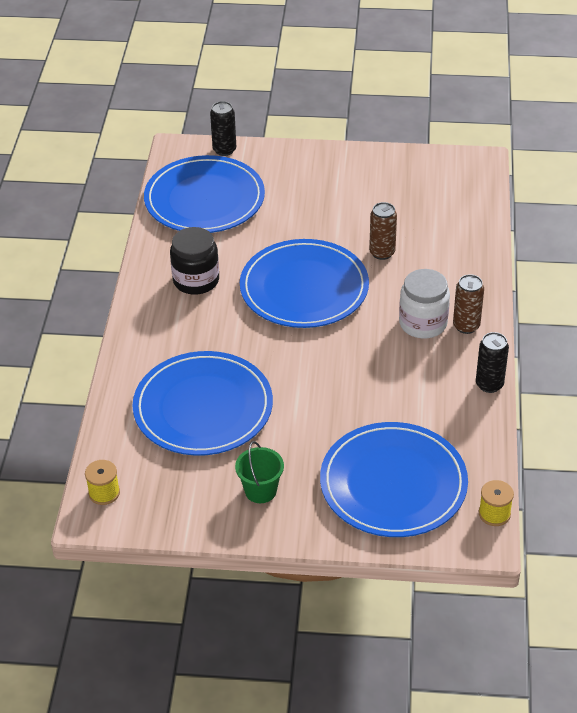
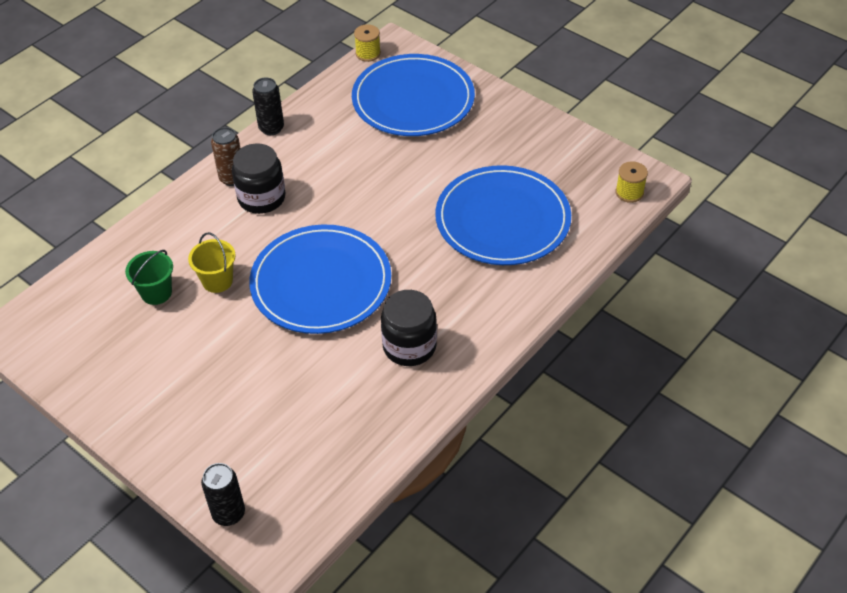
camera: 145 degrees left, 5 degrees up
blue plate [144,155,265,233] -> none
green bucket [235,441,284,503] -> green bucket moved to [125,250,173,305]
brown can [369,202,397,260] -> yellow bucket [188,232,236,293]
white jar [399,269,450,338] -> black jar [232,143,285,214]

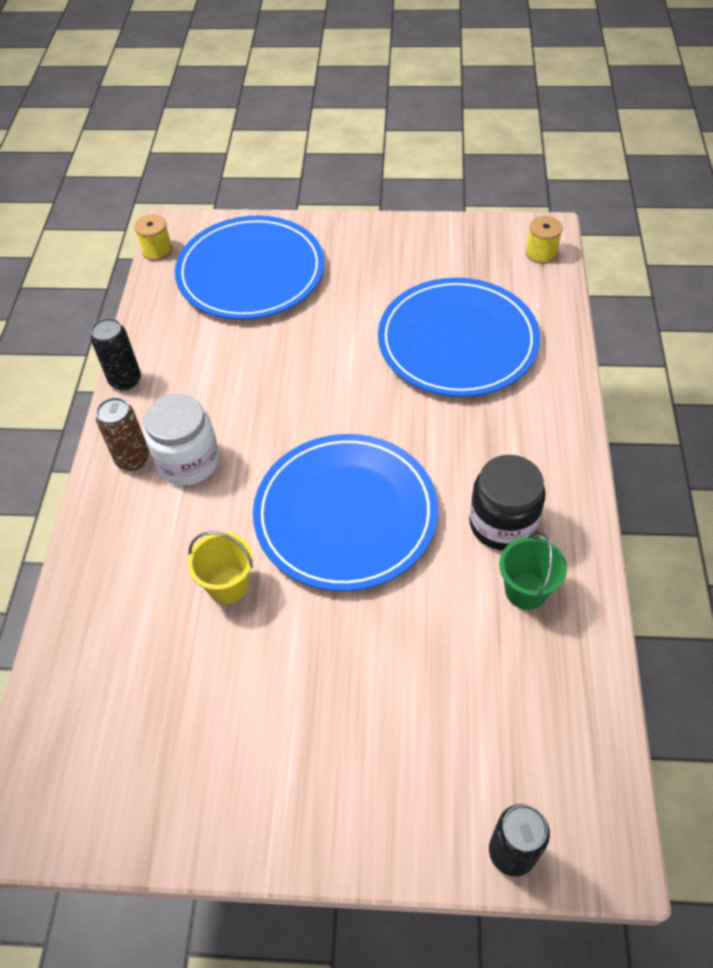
camera: 35 degrees left, 5 degrees up
green bucket [125,250,173,305] -> green bucket moved to [499,531,567,610]
black jar [232,143,285,214] -> white jar [144,394,219,485]

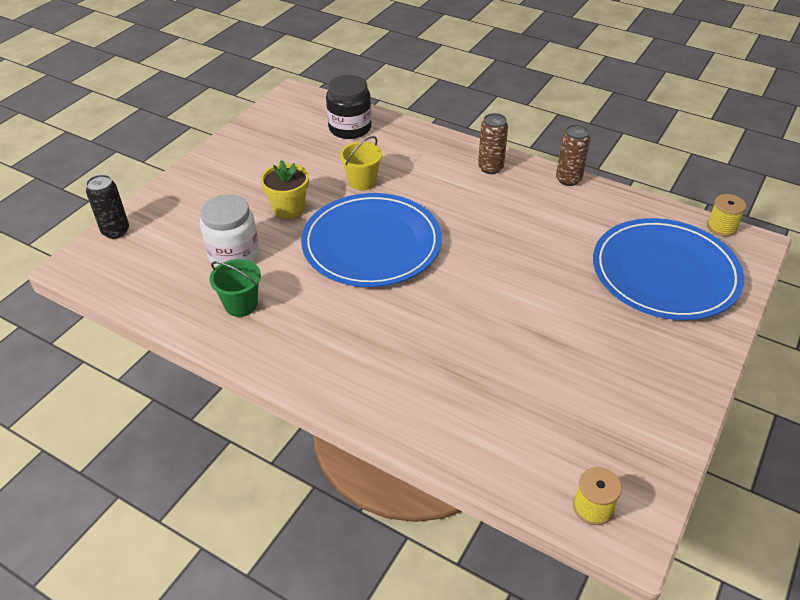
camera: 115 degrees right, 10 degrees down
black can [91,318,141,391] -> brown can [556,124,590,186]
white jar [144,394,219,485] -> white jar moved to [200,194,259,267]
blue plate [378,278,540,397] -> none
black jar [469,455,546,551] -> black jar moved to [326,75,371,139]
none -> yellow flower pot [261,160,309,219]

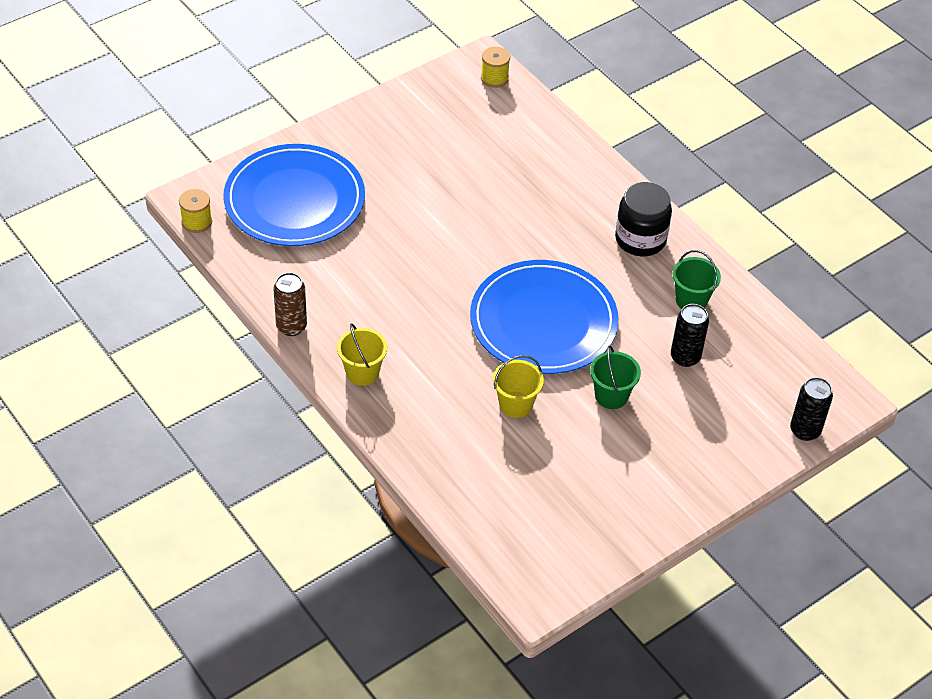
camera: 160 degrees left, 5 degrees up
white jar [200,194,259,267] -> black can [671,304,709,367]
yellow flower pot [261,160,309,219] -> green bucket [590,345,641,409]
black jar [326,75,371,139] -> black jar moved to [615,182,672,256]
brown can [478,113,508,174] -> yellow bucket [337,324,387,386]

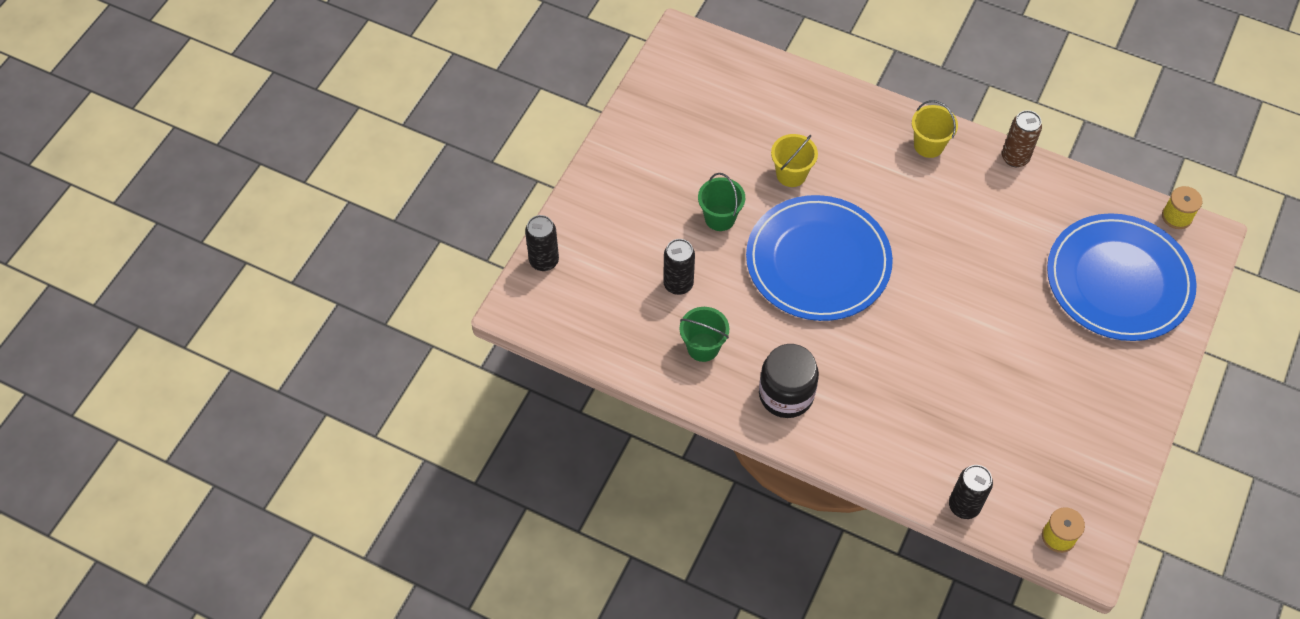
camera: 155 degrees right, 10 degrees up
none -> black can [949,465,993,519]

